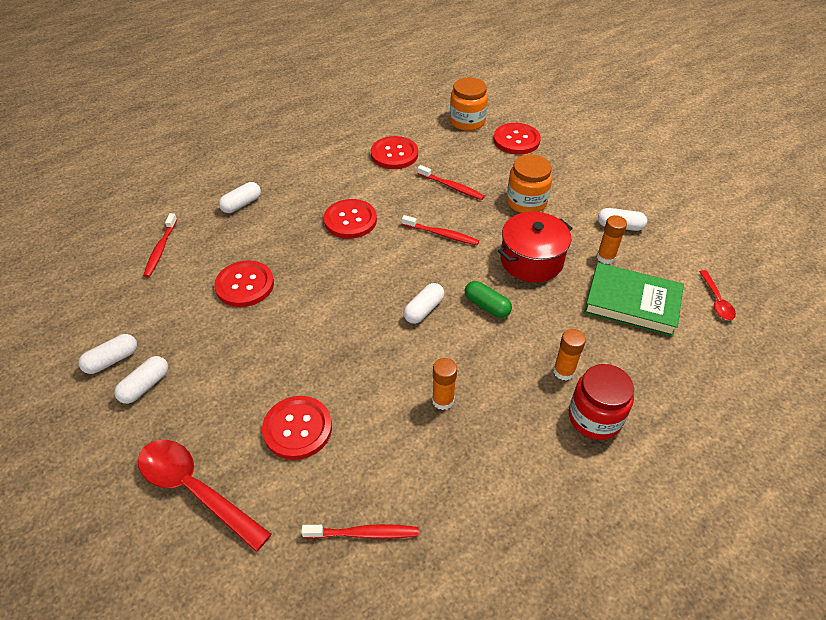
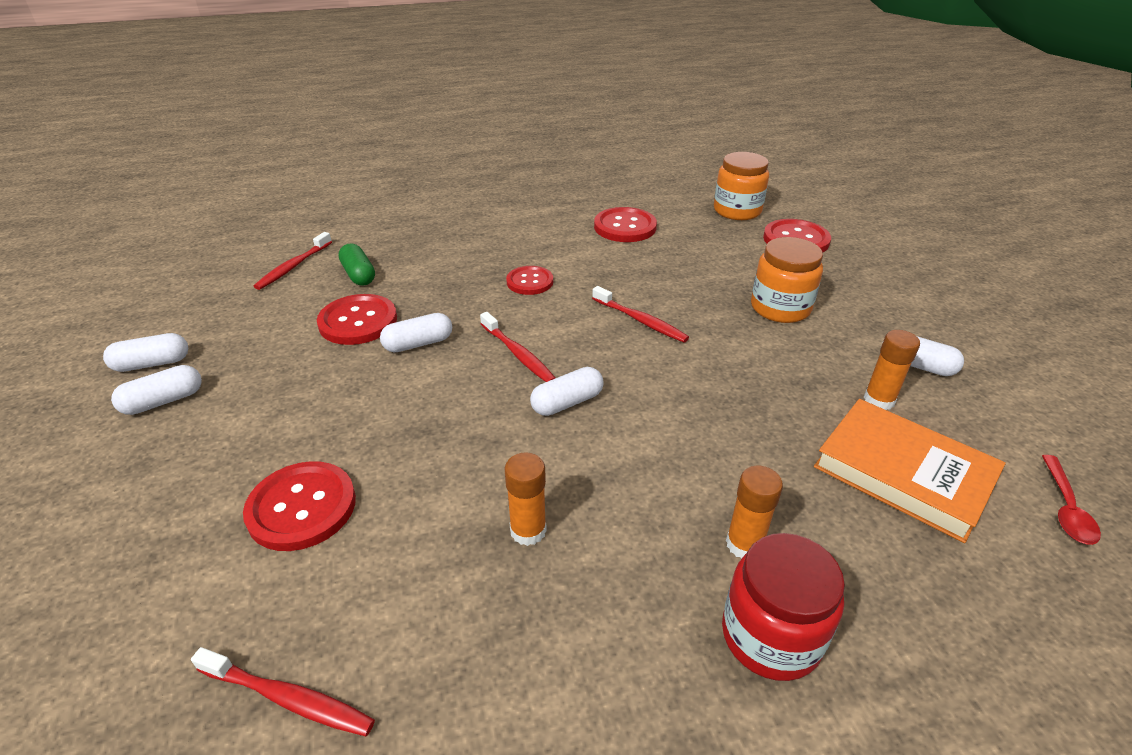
camera: 20 degrees right, 10 degrees down
red spoon [138,440,272,552] -> none
white capsule [219,182,261,213] -> white capsule moved to [380,313,452,352]
red button [324,199,377,239] -> red button [506,266,553,295], size x0.66
red toothbrush [418,165,485,200] -> red toothbrush moved to [480,312,555,382]
green capsule [465,281,512,318] -> green capsule moved to [338,243,375,286]
red pot [498,212,572,283] -> none
green book [584,263,684,337] -> orange book [814,399,1006,543]

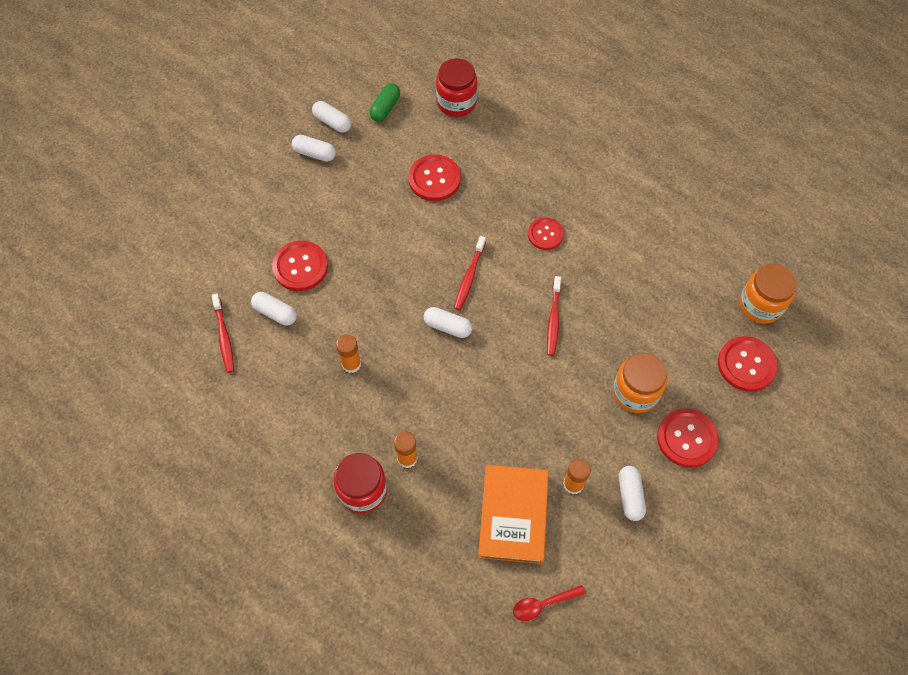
camera: 55 degrees right, 25 degrees up
red toothbrush [254,232,332,290] -> red jar [436,58,477,117]
green capsule [338,243,375,286] -> green capsule moved to [370,84,400,122]
white capsule [380,313,452,352] -> white capsule moved to [251,292,297,326]
red button [594,207,657,242] -> red button moved to [657,408,719,468]

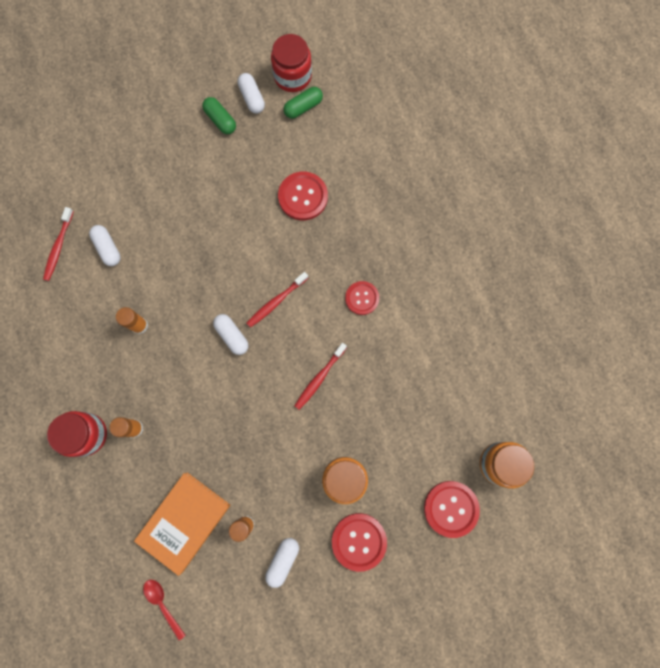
camera: 30 degrees right, 15 degrees up
red button [272,240,328,291] -> none
white capsule [292,135,336,162] -> green capsule [202,97,236,134]
red jar [436,58,477,117] -> red jar moved to [271,34,312,92]
red spoon [513,585,586,621] -> red spoon turned 45 degrees clockwise [143,580,186,640]

